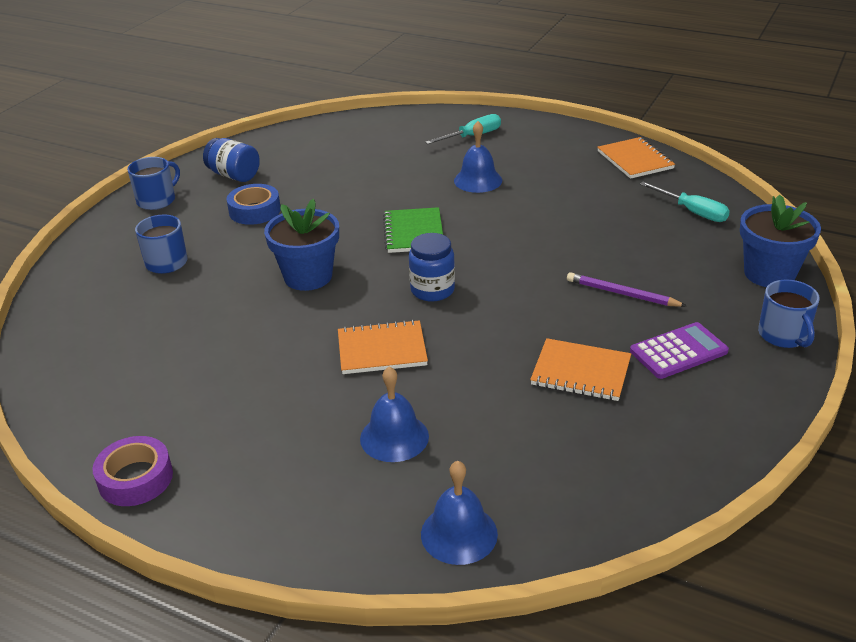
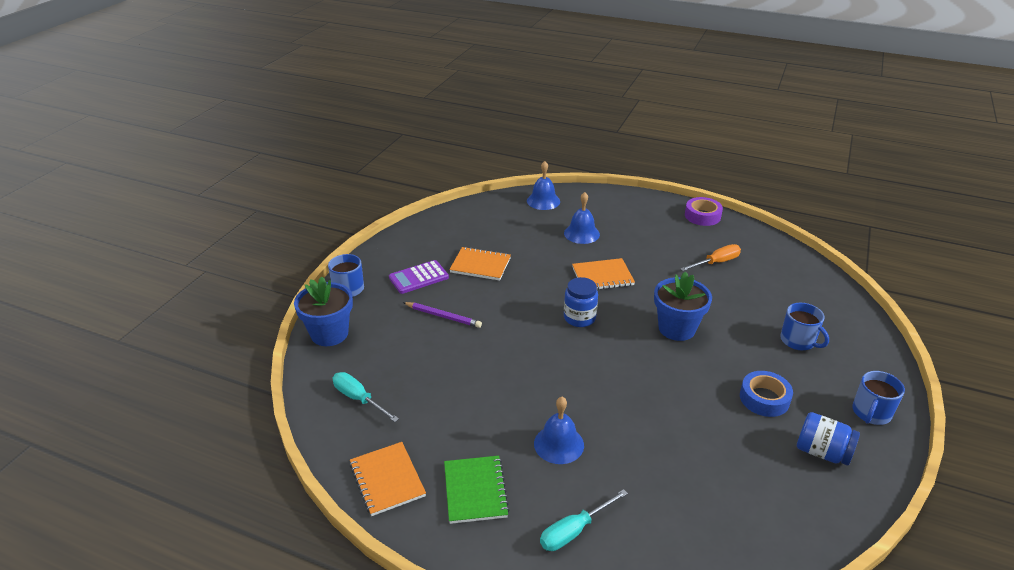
camera: 175 degrees right, 0 degrees up
green notebook [383,207,443,253] -> green notebook moved to [444,456,509,524]
none -> orange screwdriver [680,244,741,271]

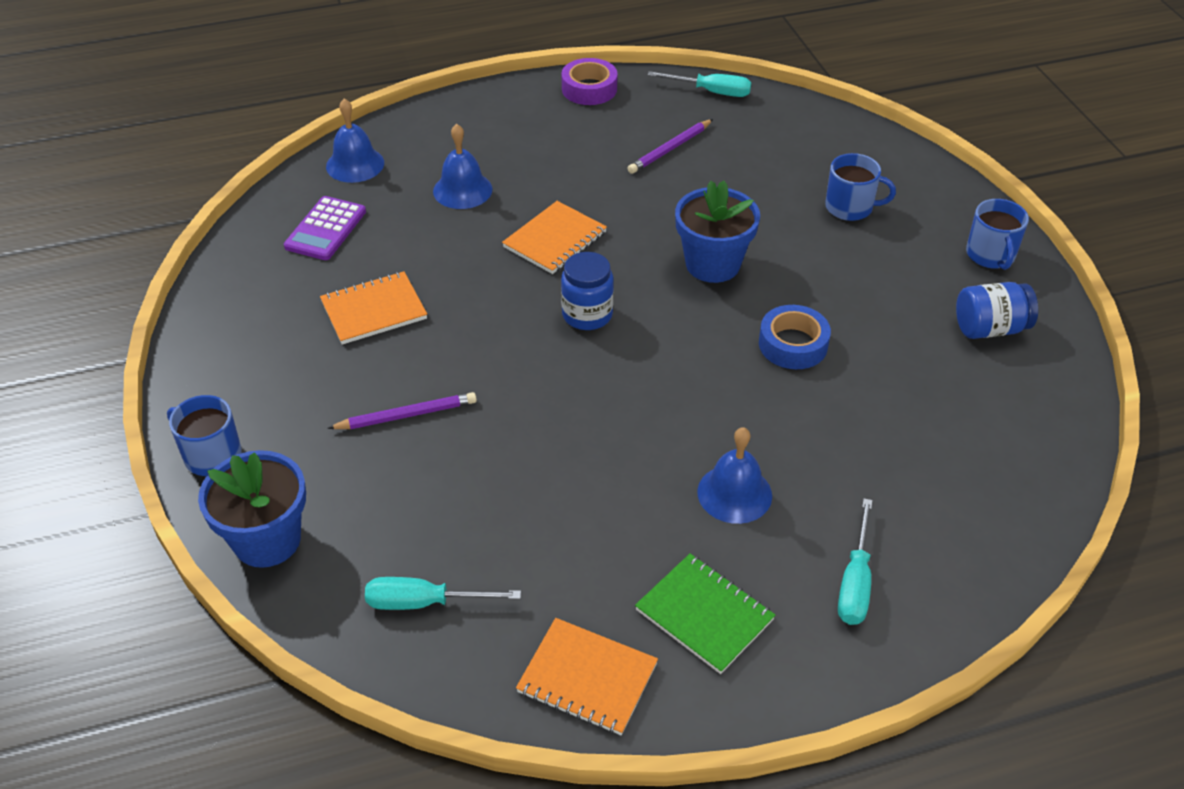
camera: 40 degrees left, 10 degrees up
purple calculator [389,260,449,294] -> purple calculator moved to [284,196,366,260]
orange screwdriver [680,244,741,271] -> purple pencil [627,119,713,174]
blue tape [740,371,793,417] -> blue tape moved to [759,305,831,369]
none -> turquoise screwdriver [647,71,751,97]

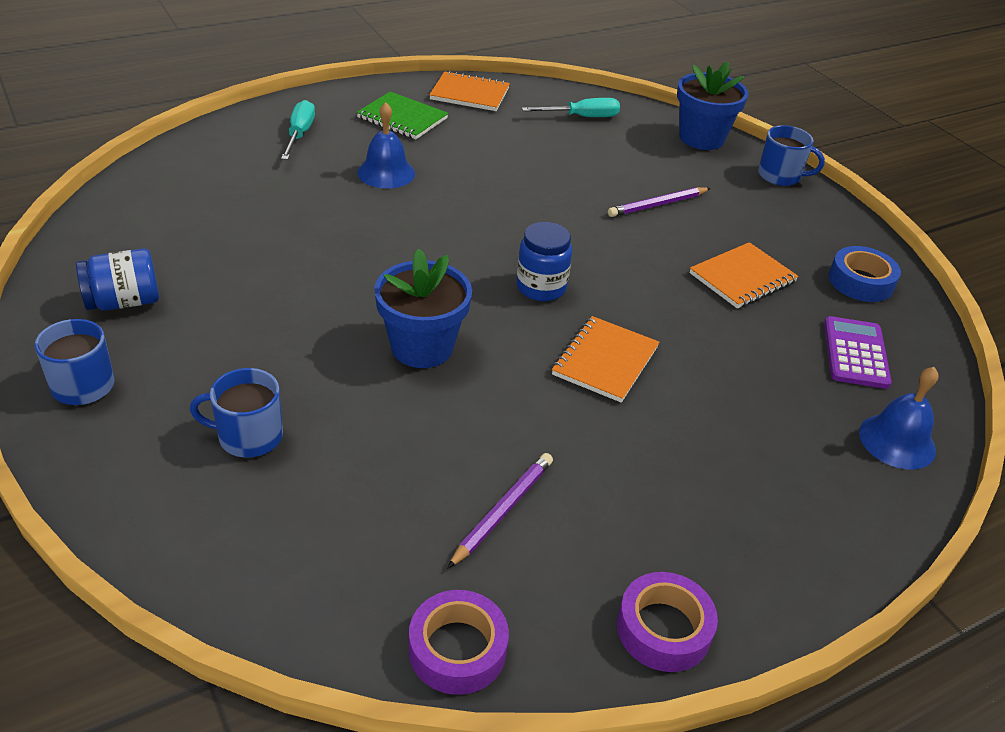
camera: 165 degrees right, 5 degrees down
blue bell [433,124,493,209] -> none
turquoise screwdriver [647,71,751,97] -> purple tape [409,590,509,695]
blue tape [759,305,831,369] -> blue tape moved to [829,246,901,302]

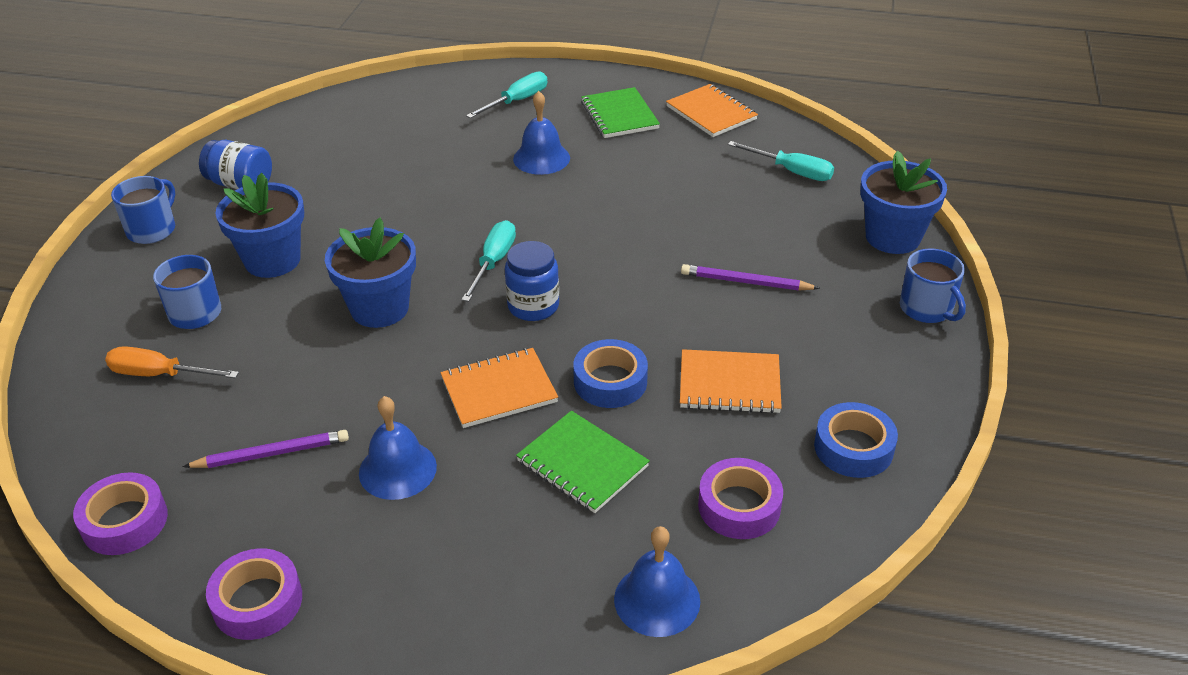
camera: 45 degrees right, 0 degrees up
purple calculator [824,316,892,389] -> purple tape [698,458,783,539]
none -> orange screwdriver [105,346,239,378]
none -> blue flower pot [215,173,304,278]
none -> blue bell [359,396,437,500]
none -> turquoise screwdriver [461,220,516,302]
none -> green notebook [516,411,650,513]
none -> blue tape [573,339,648,408]

